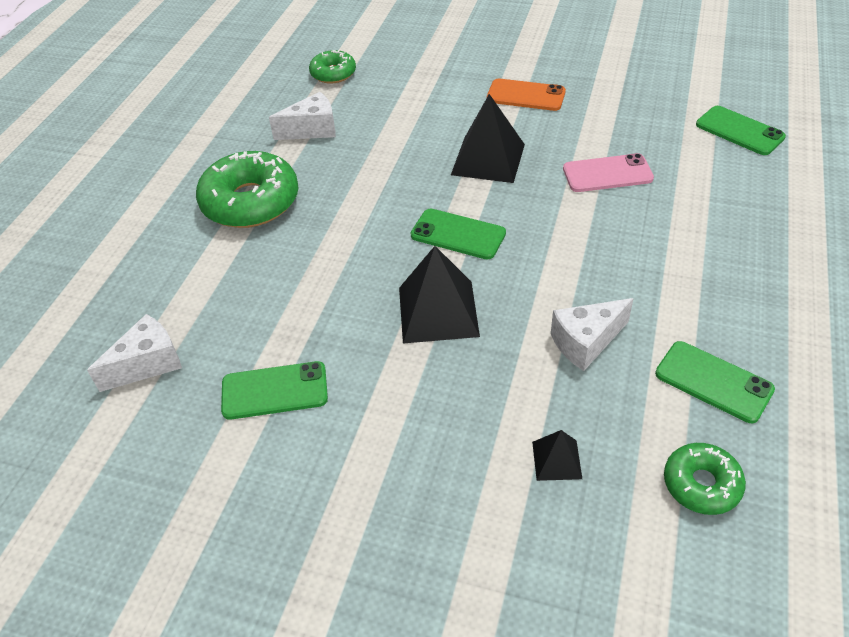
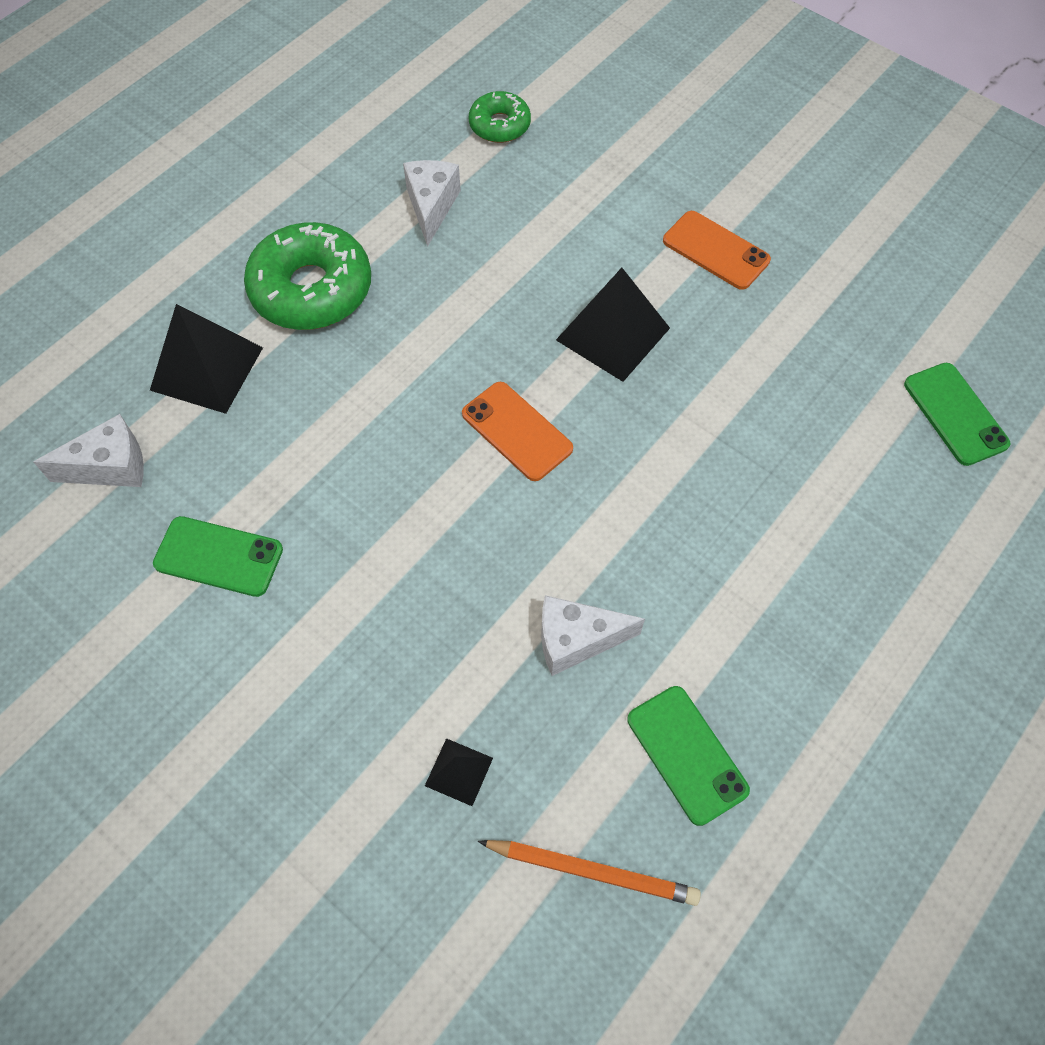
camera: 20 degrees right, 15 degrees up
white cheese [269,92,336,140] -> white cheese turned 90 degrees counterclockwise [403,160,461,247]
black pyramid [399,246,480,344] -> black pyramid moved to [150,304,263,414]
green phone [411,208,506,260] -> orange phone [462,382,573,481]
pink phone [563,153,654,192] -> none
green donut [664,443,746,515] -> orange pencil [478,840,701,906]

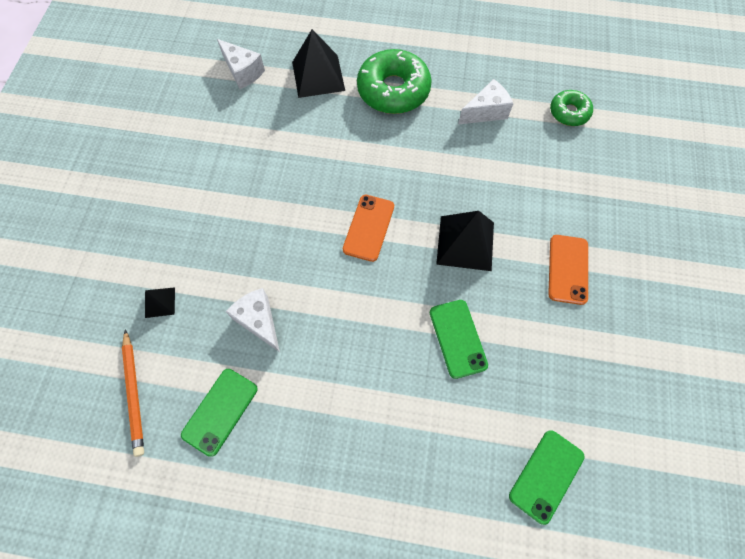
camera: 60 degrees right, 5 degrees up
green phone [153,516,283,597] -> green phone moved to [430,300,488,379]

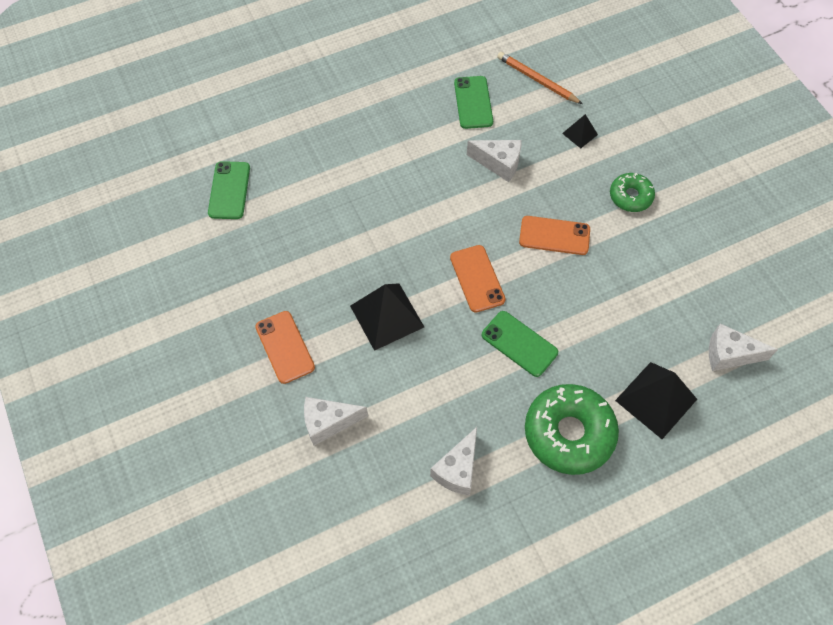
camera: 145 degrees right, 5 degrees down
green phone [430,300,488,379] -> green phone moved to [482,311,558,377]
green donut [550,90,593,126] -> green donut moved to [610,173,655,212]
none -> white cheese [304,397,368,446]
none -> orange phone [519,216,590,255]

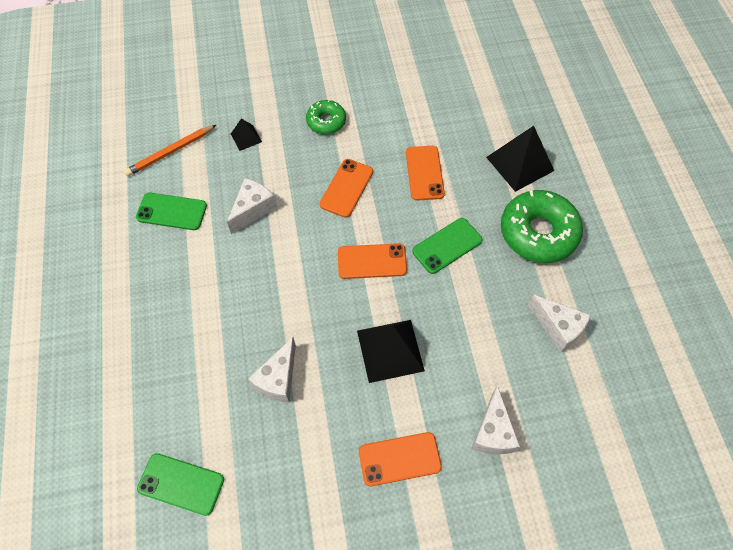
camera: 75 degrees left, 0 degrees up
white cheese [709,323,778,371] -> white cheese moved to [248,337,296,403]
none -> orange phone [406,146,445,201]

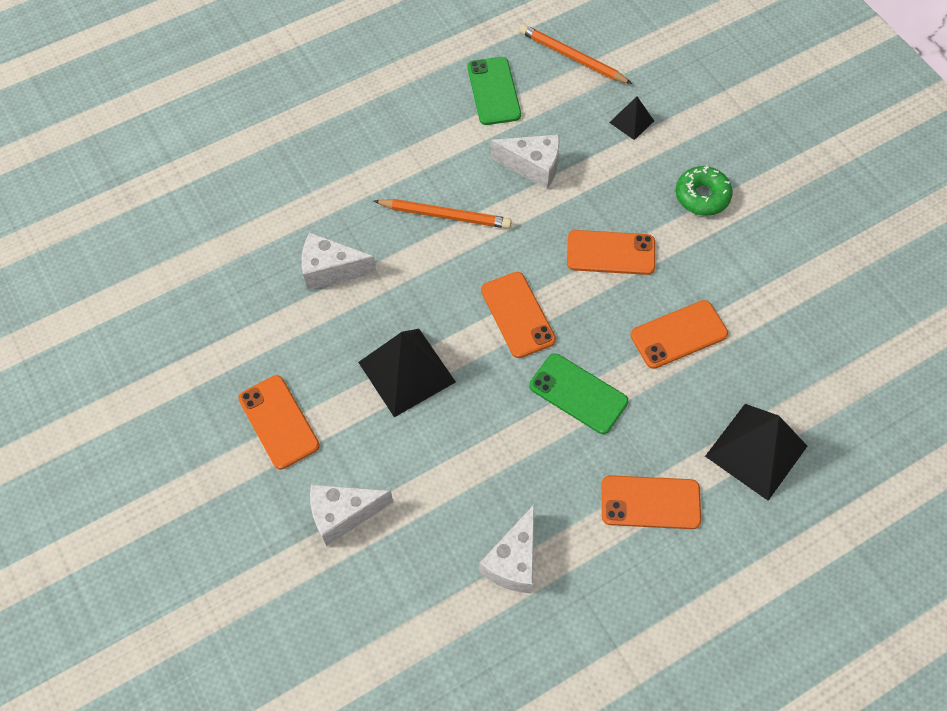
camera: 70 degrees right, 0 degrees up
green phone [137,453,224,516] -> none
green donut [501,190,583,263] -> orange phone [602,475,701,529]
none -> orange pencil [374,199,512,229]

